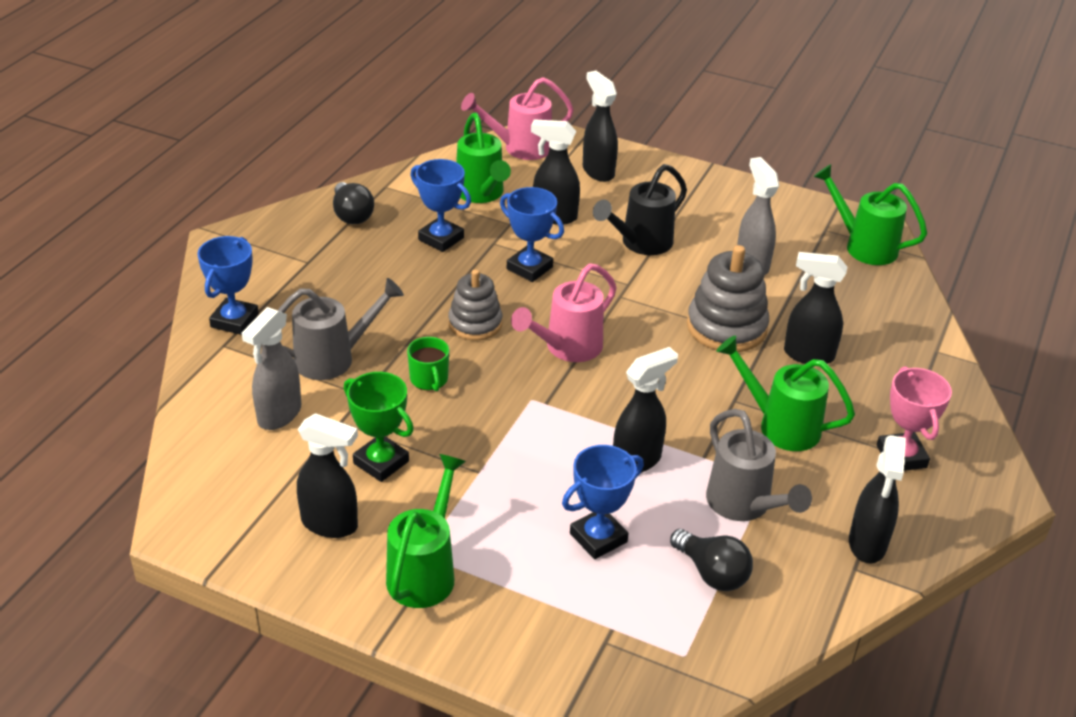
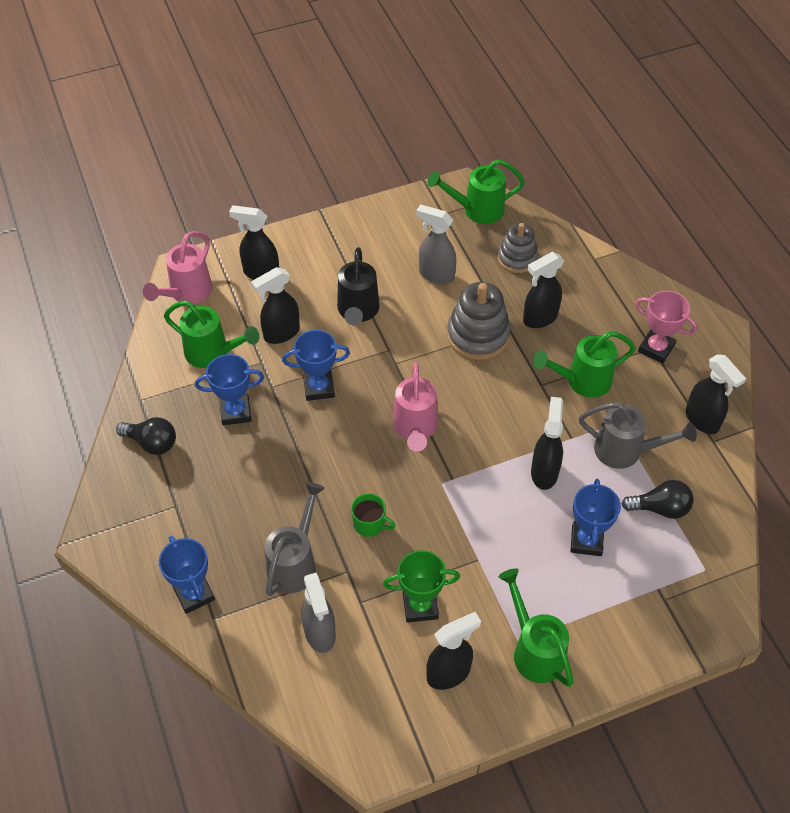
camera: 45 degrees left, 15 degrees up
grey stacking toy [448,269,502,341] -> grey stacking toy moved to [498,223,538,273]

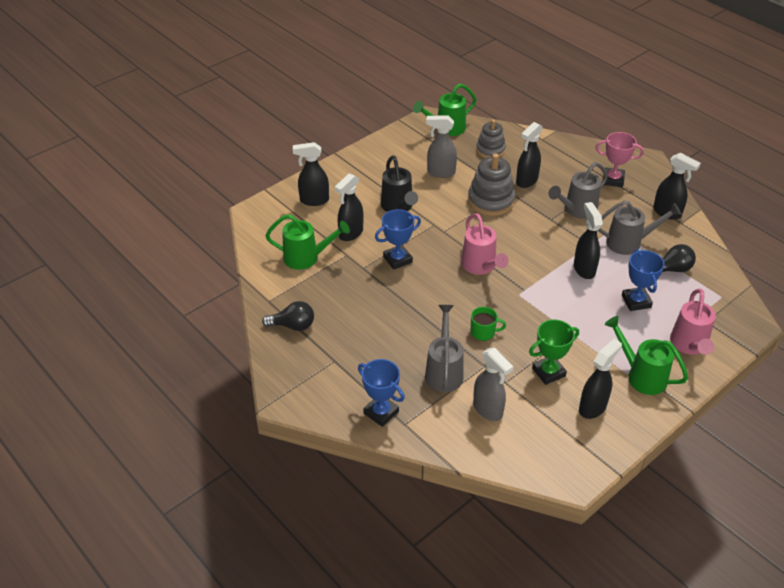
camera: 20 degrees left, 10 degrees down
pink watering can [143,231,212,304] -> pink watering can moved to [670,289,716,355]
blue trophy [195,354,264,425] -> none
green watering can [533,331,636,398] -> grey watering can [548,162,608,219]

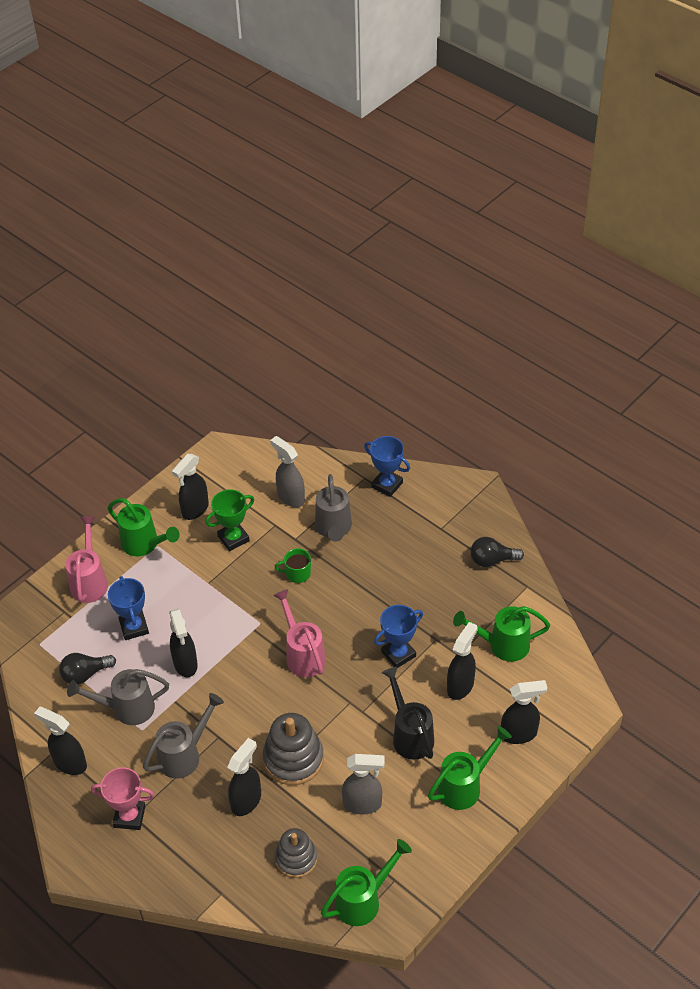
camera: 175 degrees right, 5 degrees up
none -> green watering can [428,726,512,810]

